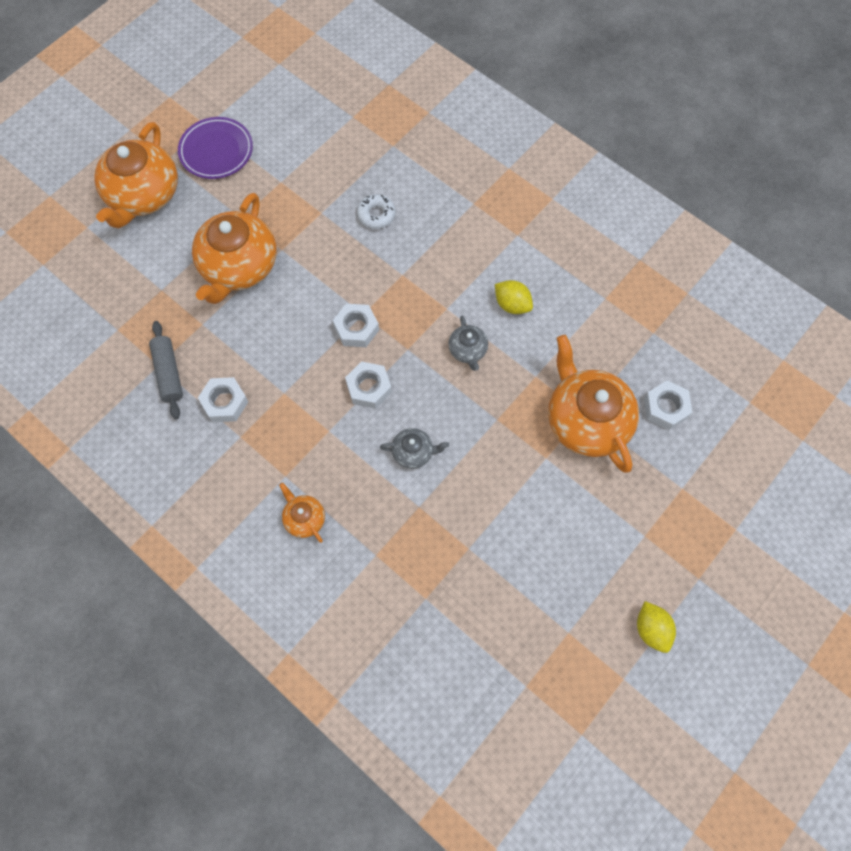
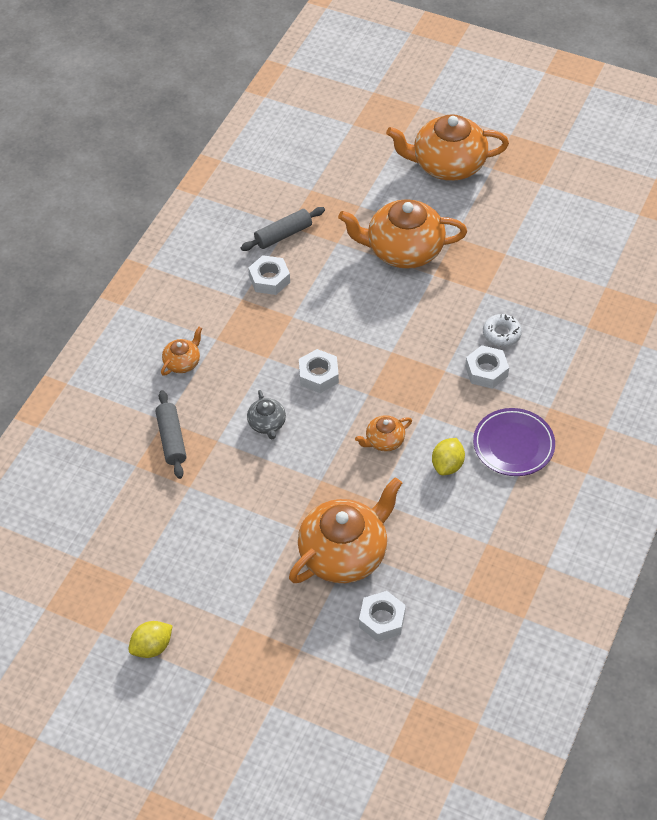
camera: 75 degrees right, 15 degrees down
purple plate [178,117,253,179] -> purple plate moved to [473,408,555,476]
white nut [333,304,379,347] -> white nut moved to [465,345,509,389]
grey teapot [448,315,488,371] -> orange teapot [355,415,412,451]
none -> grey rolling pin [156,390,187,479]

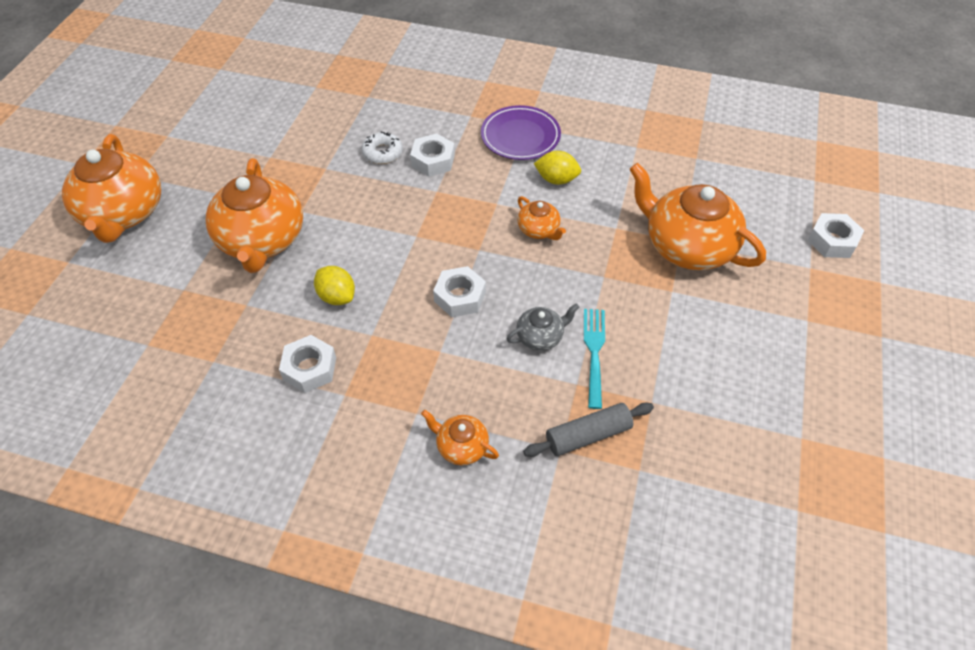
camera: 100 degrees left, 0 degrees up
yellow lemon [128,621,173,658] -> yellow lemon moved to [314,266,355,305]
grey rolling pin [241,207,325,251] -> none
white nut [359,591,406,642] -> white nut moved to [808,213,864,258]
none -> turquoise fork [584,309,605,409]

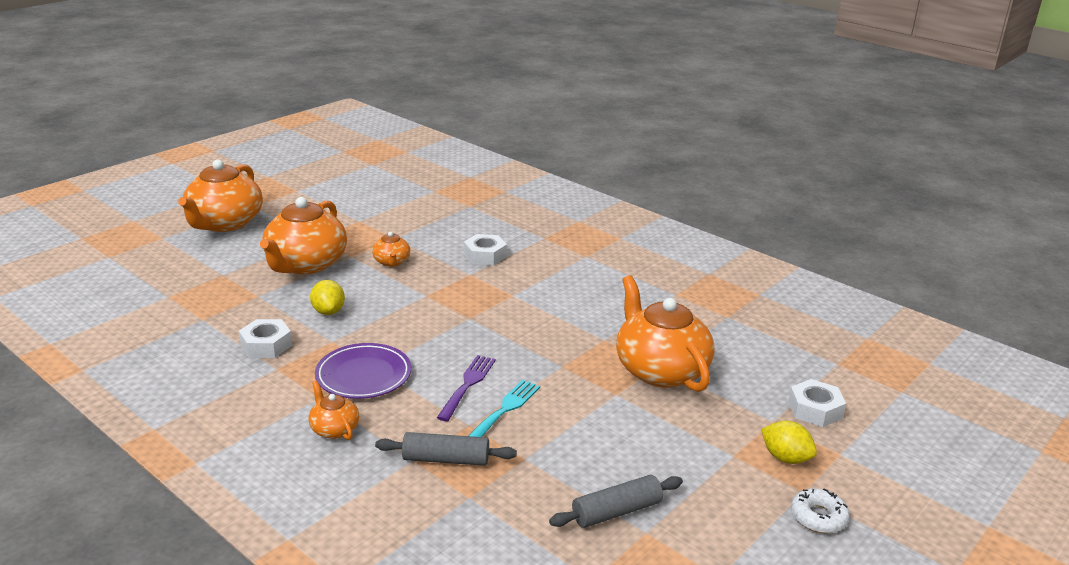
camera: 25 degrees right, 25 degrees down
white donut [362,132,403,164] -> white donut moved to [791,488,850,533]
white nut [433,266,486,317] -> none
purple plate [481,105,561,160] -> purple plate moved to [315,343,411,399]
grey teapot [506,303,580,351] -> purple fork [437,355,496,421]
orange teapot [517,196,566,240] -> orange teapot moved to [372,232,410,267]
yellow lemon [534,151,581,185] -> yellow lemon moved to [761,421,817,464]
none -> grey rolling pin [549,475,683,528]

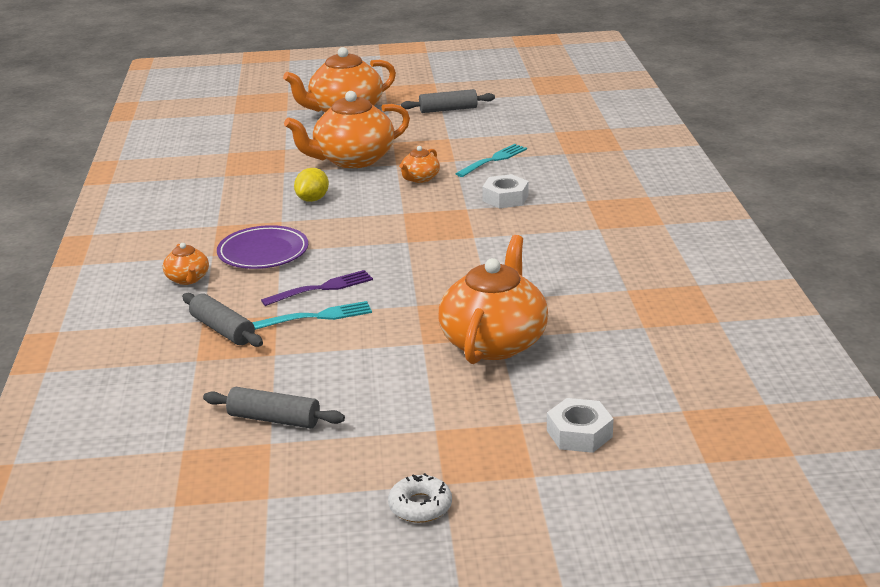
camera: 45 degrees right, 0 degrees up
white nut [239,319,292,358] -> none
orange teapot [308,381,359,440] -> orange teapot turned 150 degrees clockwise [163,243,209,285]
yellow lemon [761,421,817,464] -> none
none -> grey rolling pin [401,89,495,113]
none -> turquoise fork [455,144,527,177]

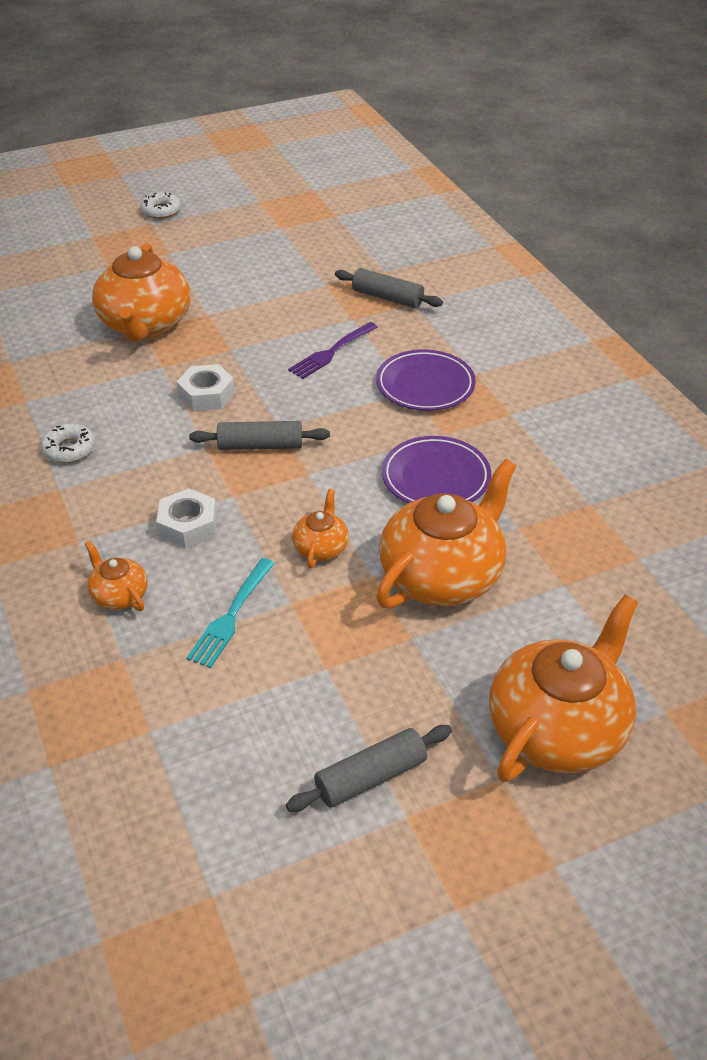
camera: 160 degrees right, 15 degrees up
orange teapot [163,243,209,285] -> orange teapot moved to [84,540,148,611]
grey rolling pin [203,387,345,429] -> grey rolling pin moved to [189,421,330,450]
turquoise fork [252,301,372,330] -> none
yellow lemon [294,168,329,202] -> purple plate [382,436,491,503]
white nut [547,398,614,453] -> white nut moved to [177,364,235,411]
none -> white donut [41,423,95,463]

